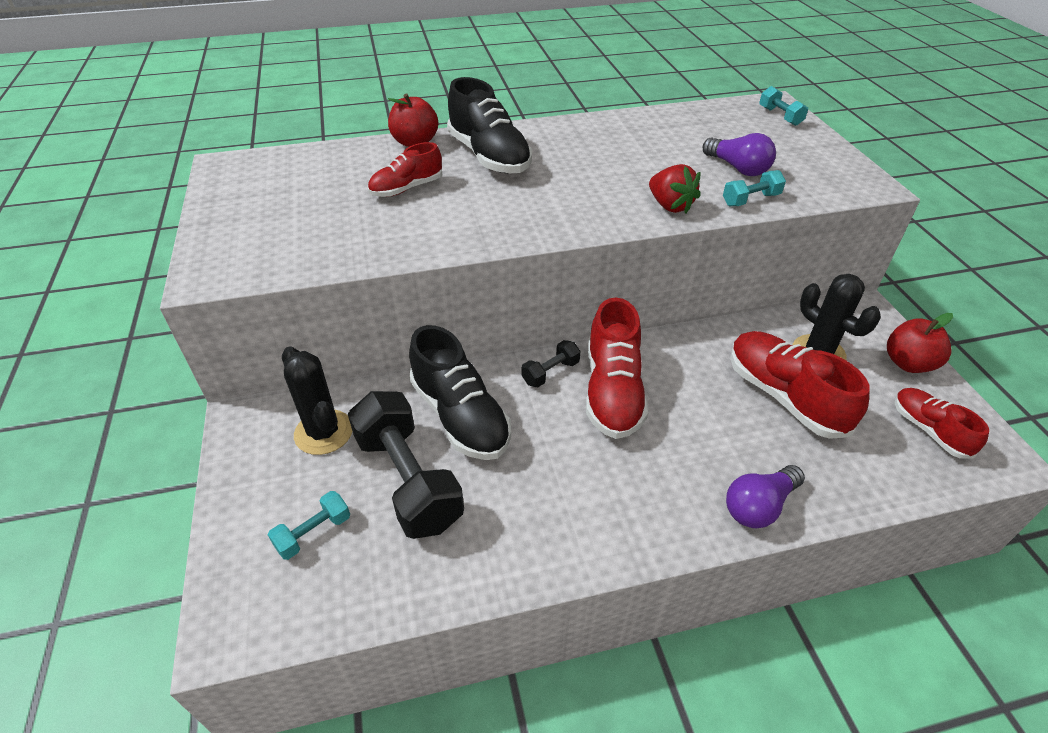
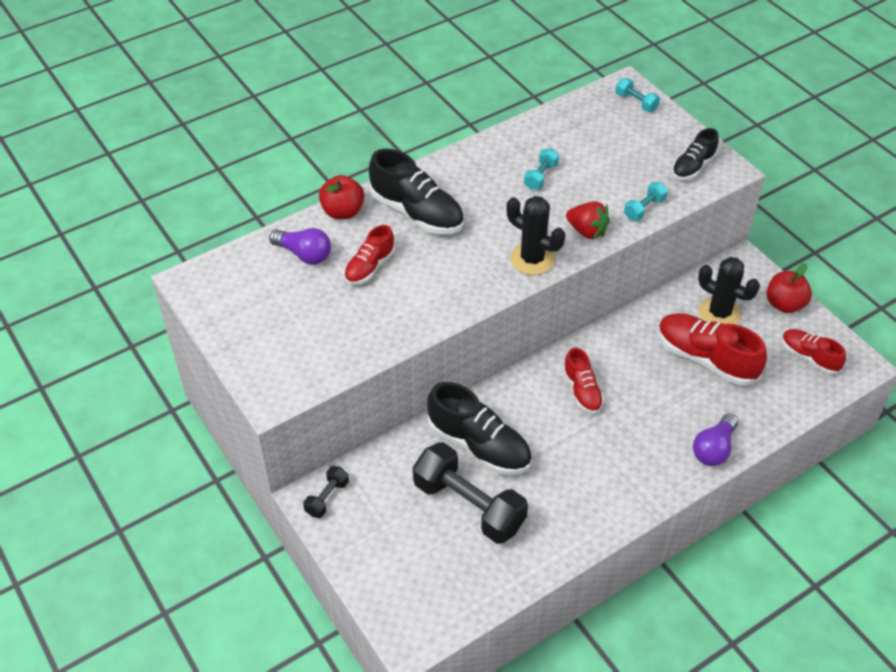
camera: 20 degrees left, 5 degrees up
turquoise dumbbell [268,491,350,560] -> turquoise dumbbell moved to [524,148,559,190]
black cactus [282,346,352,455] -> black cactus moved to [506,196,565,275]
black dumbbell [522,340,581,387] -> black dumbbell moved to [303,466,349,518]
red shoe [586,298,648,439] -> red shoe [563,347,604,414], size x0.59
purple light bulb [703,133,776,176] -> purple light bulb moved to [269,228,331,265]
none -> black shoe [672,128,719,180]

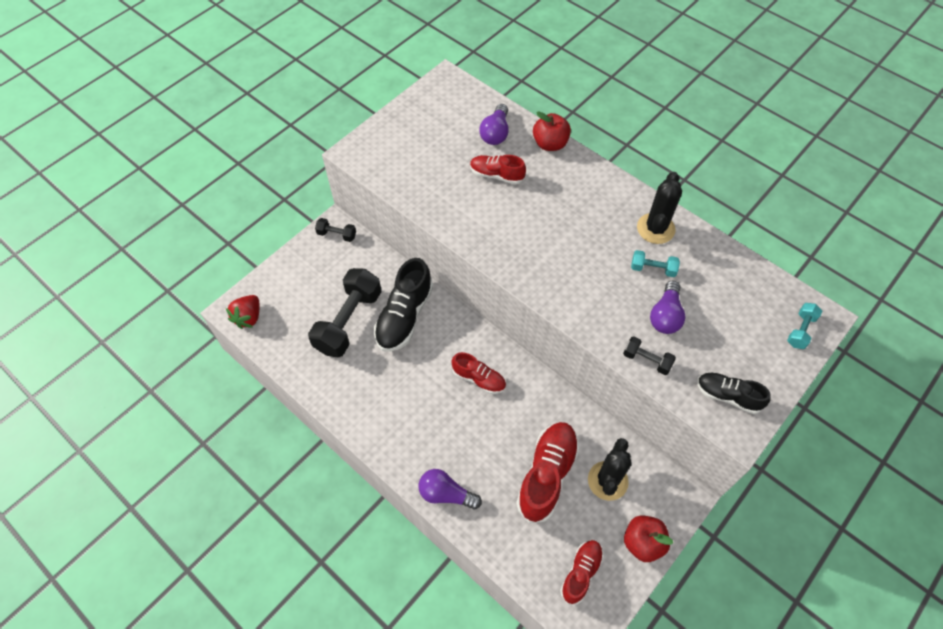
camera: 75 degrees right, 10 degrees up
black shoe [369,148,464,234] -> none
black cactus [506,196,565,275] -> black cactus moved to [637,172,682,244]
red shoe [563,347,604,414] -> red shoe turned 120 degrees counterclockwise [451,352,506,394]
red strawberry [566,201,610,239] -> red strawberry moved to [226,295,259,329]
turquoise dumbbell [624,182,668,221] -> black dumbbell [623,337,676,375]
none -> purple light bulb [650,280,686,334]

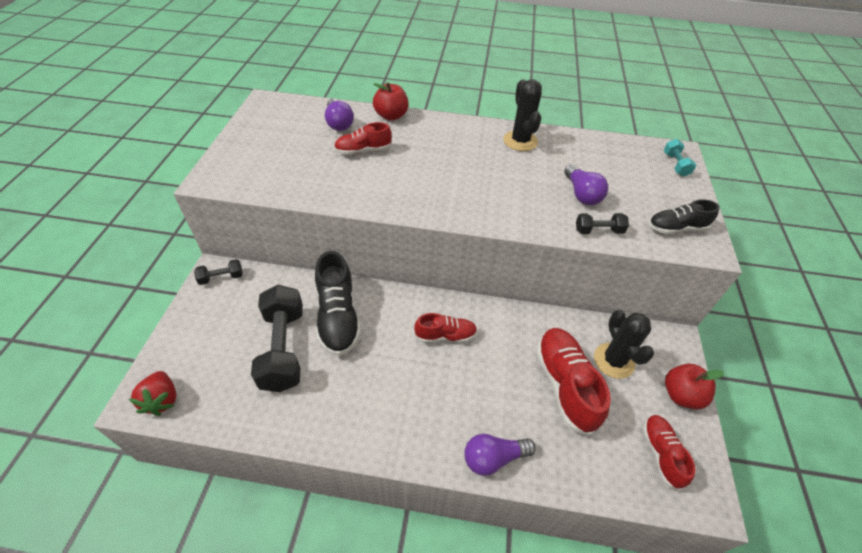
camera: 35 degrees left, 10 degrees down
turquoise dumbbell [631,250,680,277] -> none

